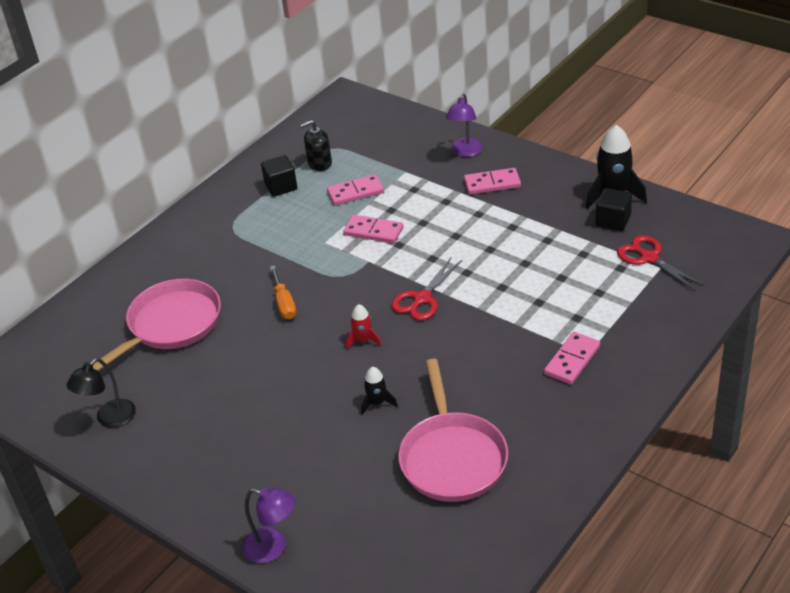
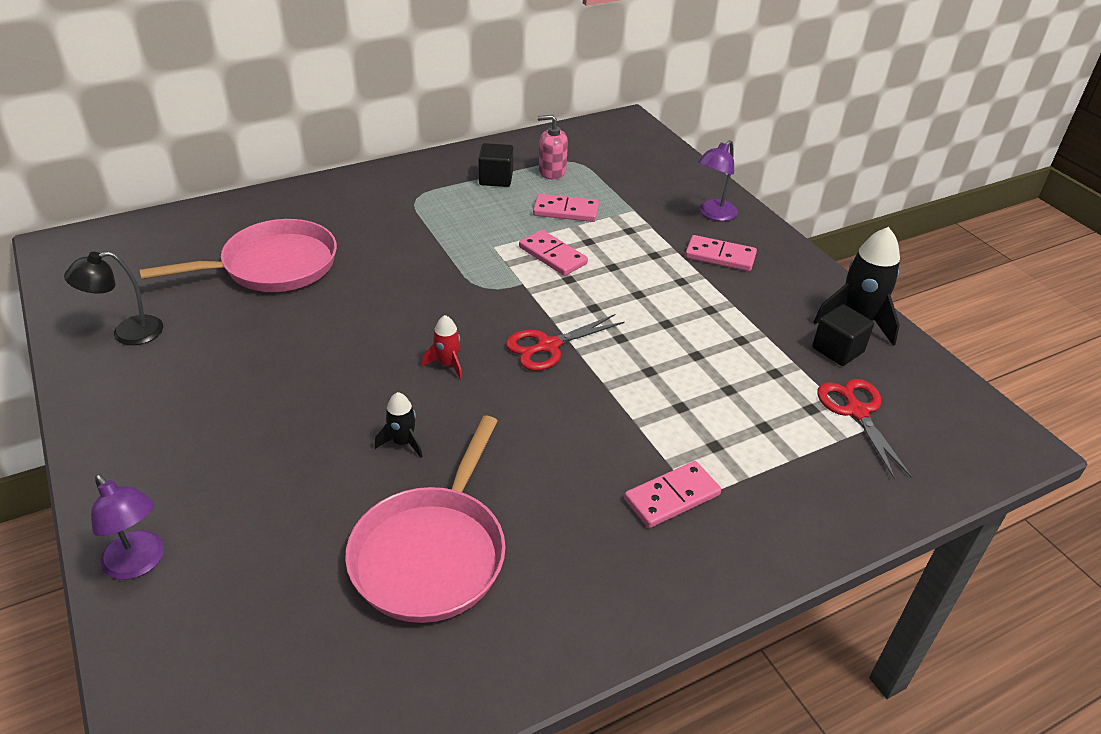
camera: 20 degrees right, 0 degrees up
orange screwdriver [270,265,296,319] -> none
black soap dispenser [300,120,332,171] -> pink soap dispenser [538,115,568,179]

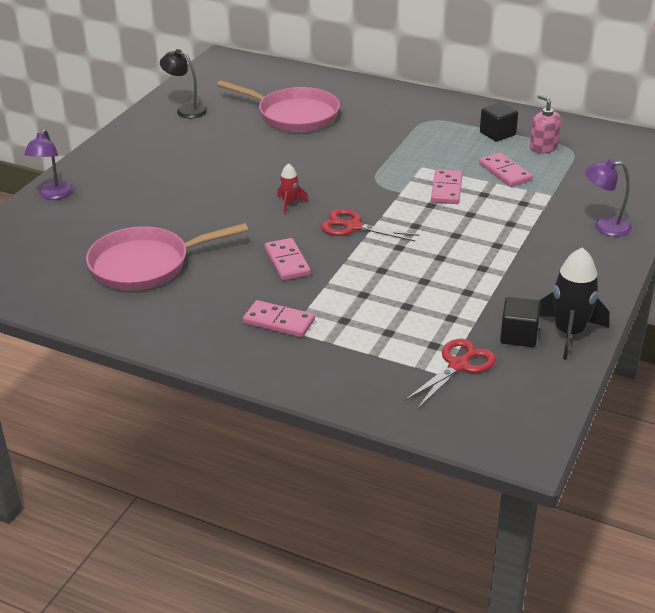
camera: 55 degrees right, 5 degrees down
black rocket [375,392,423,458] -> none
pink domino [685,235,757,271] -> pink domino moved to [265,238,311,281]

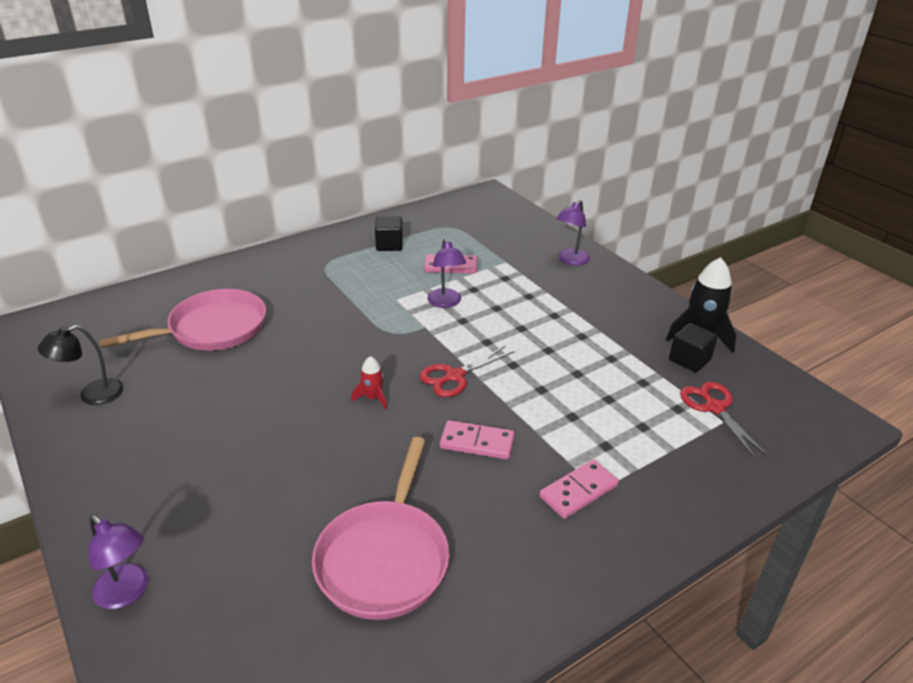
camera: 60 degrees left, 0 degrees up
pink domino [431,169,463,204] -> purple lamp [427,238,466,308]
pink soap dispenser [530,95,561,153] -> none

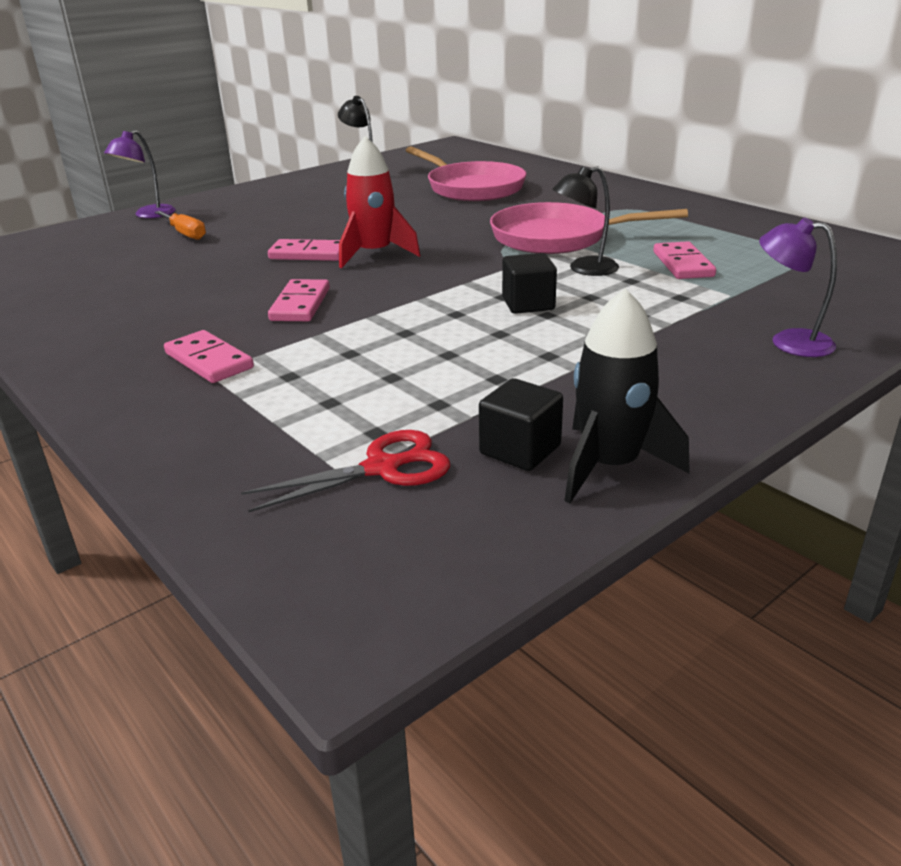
camera: 85 degrees right, 5 degrees down
pink pan [312,437,450,620] -> pink pan moved to [490,202,688,254]
red rocket [351,356,387,409] -> red rocket [339,136,420,268], size x1.90
black cube [375,217,403,251] -> black cube moved to [502,253,557,314]
red scissors [419,346,515,397] -> none
purple lamp [427,238,466,308] -> black lamp [552,166,619,276]
none -> orange screwdriver [155,211,206,240]
none -> pink domino [268,239,340,261]

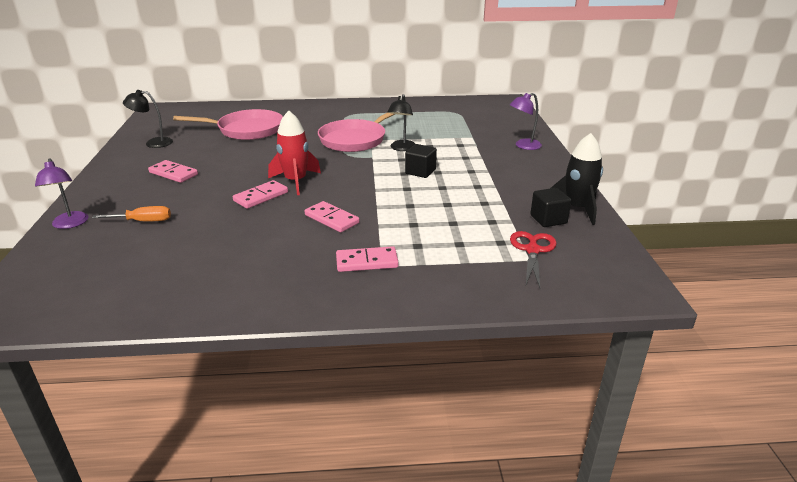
camera: 55 degrees left, 0 degrees up
pink domino [653,241,716,279] -> pink domino moved to [148,160,198,183]

